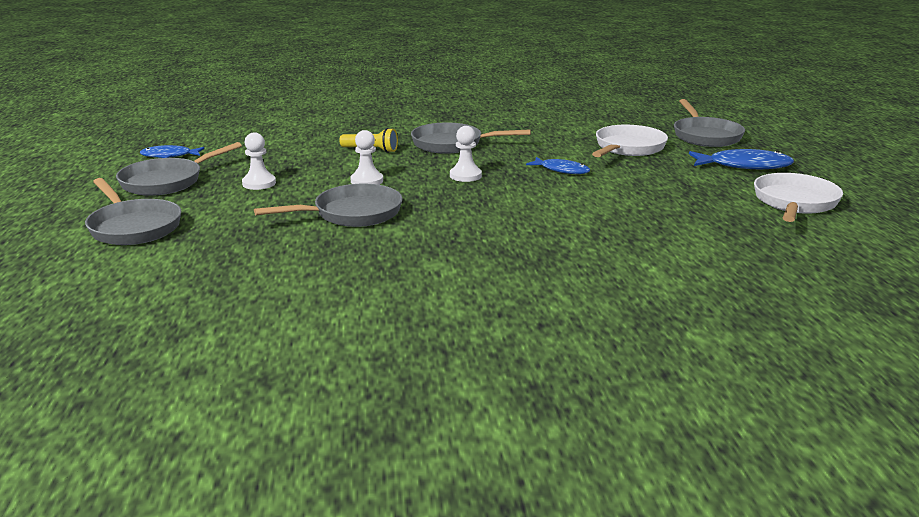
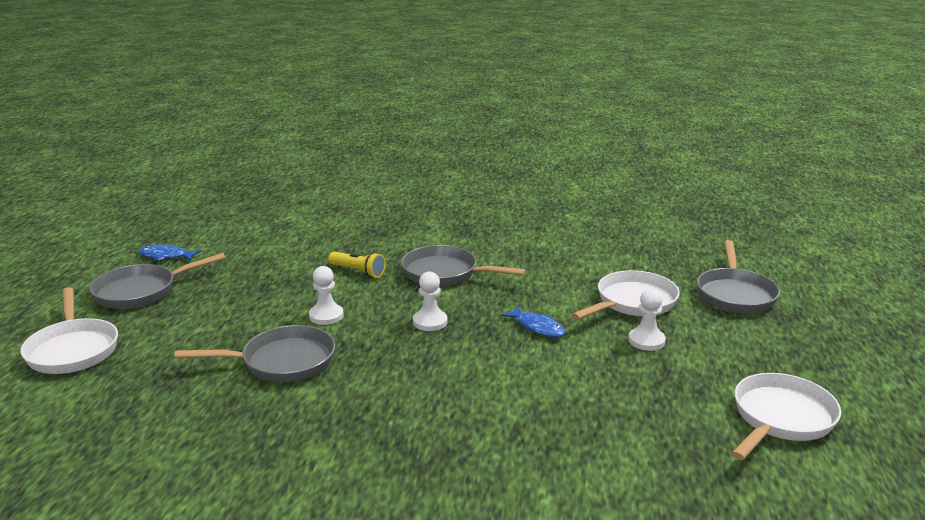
camera: 15 degrees right, 0 degrees up
grey pan [85,178,181,245] -> white pan [20,287,118,374]
white pawn [242,132,276,190] -> white pawn moved to [628,289,666,351]
blue fish [689,149,794,169] -> none

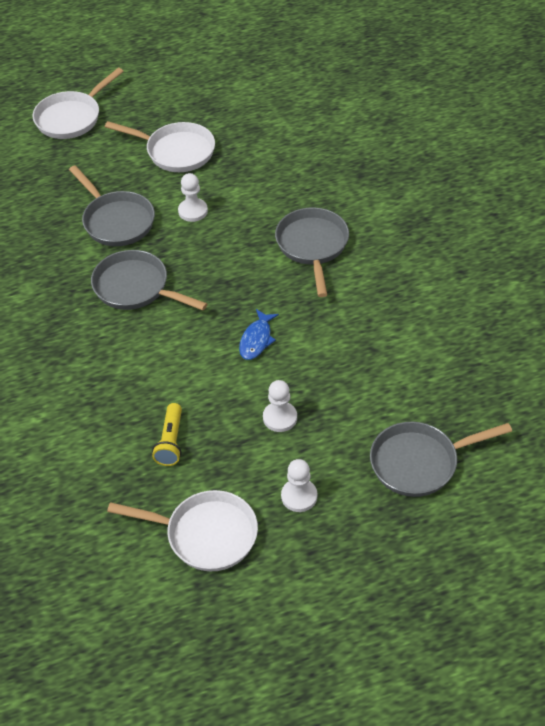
camera: 65 degrees right, 25 degrees up
grey pan [89,253,226,309] -> grey pan moved to [91,250,208,310]
blue fish [139,245,201,261] -> none
yellow flashlight [328,252,386,278] -> yellow flashlight moved to [152,403,182,466]
white pawn [413,272,448,331] -> white pawn moved to [281,459,317,512]
white pan [571,270,680,320] -> white pan moved to [105,121,215,172]

